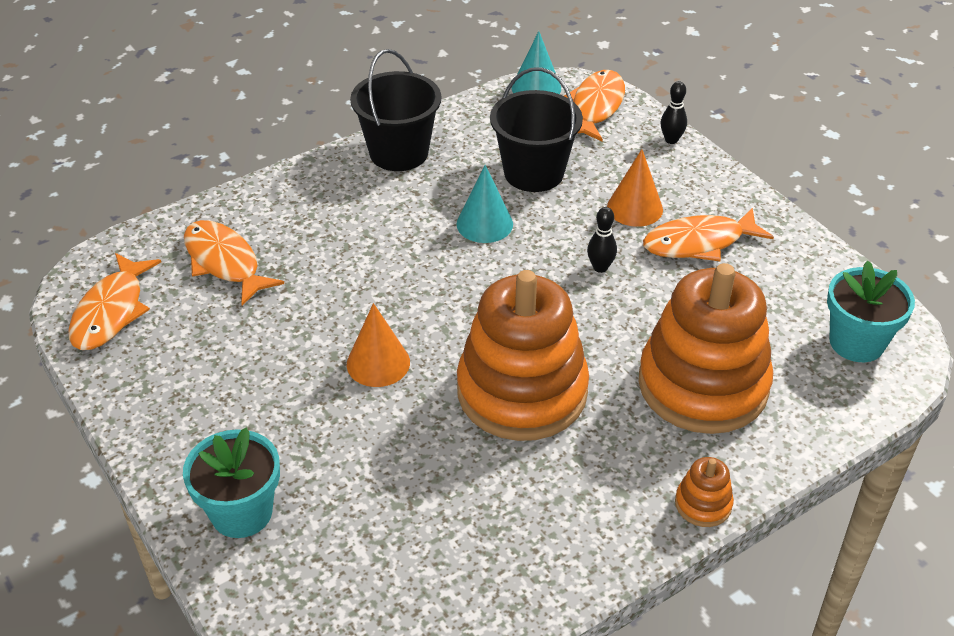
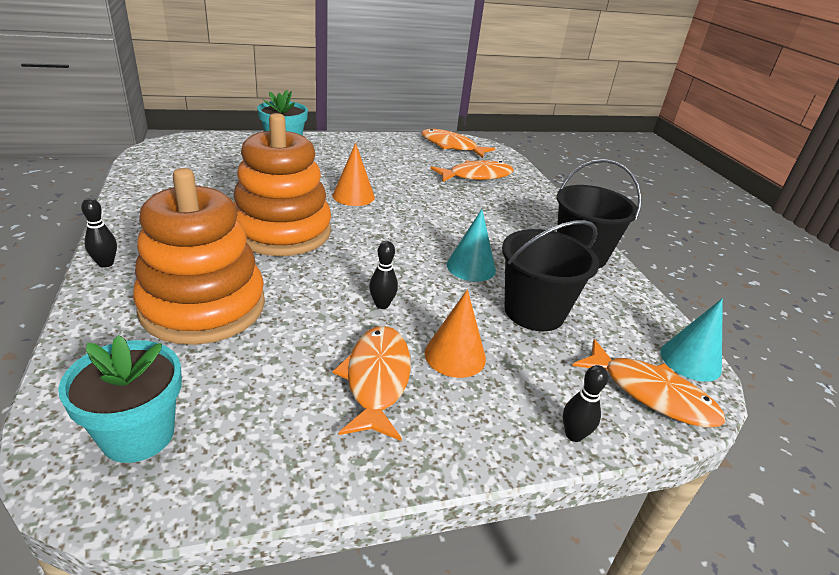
camera: 105 degrees right, 10 degrees down
orange stacking toy [675,457,734,527] -> black bowling pin [81,198,117,268]

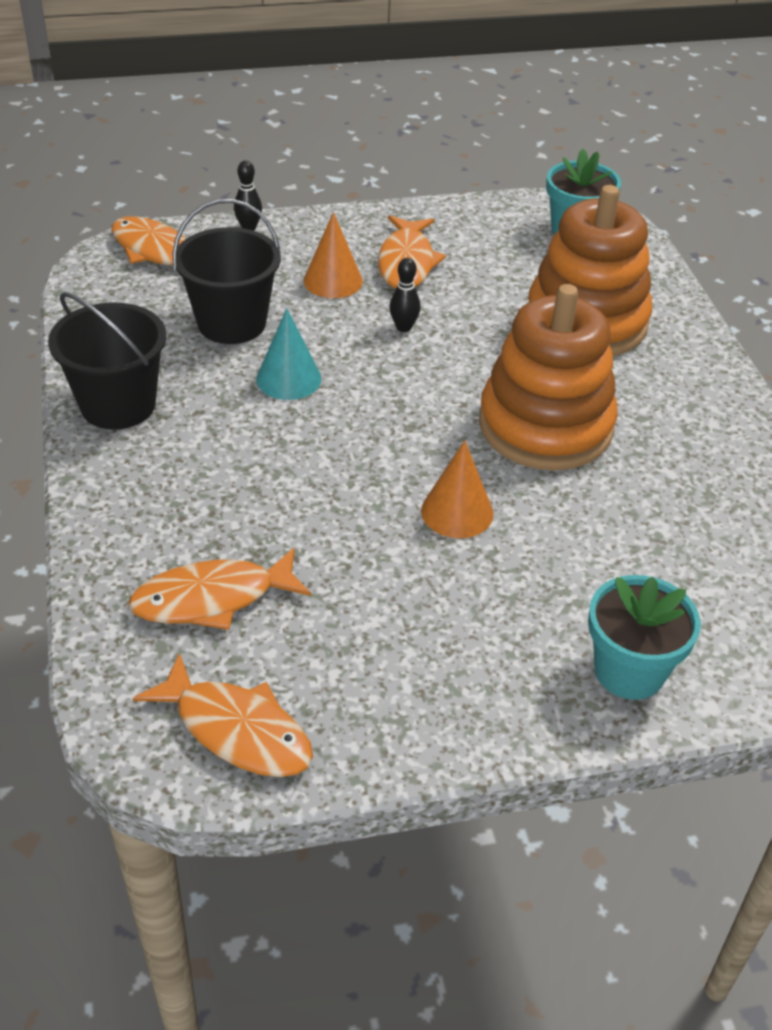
camera: 175 degrees left, 10 degrees up
black bowling pin [81,198,117,268] -> none
turquoise cone [661,298,723,382] -> none

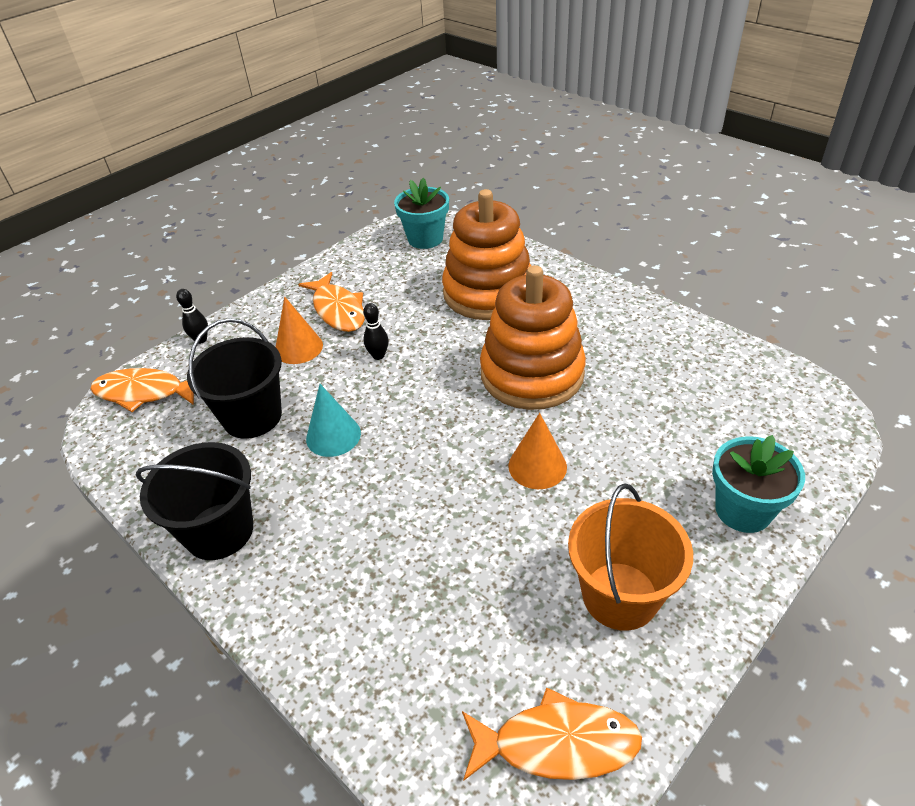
camera: 30 degrees left, 0 degrees up
orange fish [128,548,311,630] -> none
none -> orange bucket [568,484,693,631]

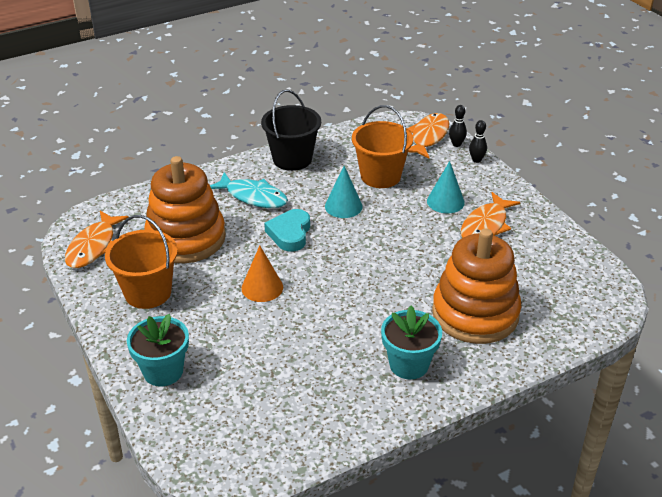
camera: 105 degrees right, 5 degrees down
black bucket [187,318,282,439] -> orange bucket [352,105,413,188]
orange cone [276,297,323,364] -> turquoise cone [427,161,465,213]
orange fish [298,272,365,332] -> orange fish turned 45 degrees counterclockwise [461,192,520,238]
black bowling pin [363,303,389,360] -> black bowling pin moved to [449,105,467,147]
turquoise flower pot [394,178,449,249] -> turquoise flower pot moved to [381,306,442,379]
orange stacking toy [480,265,586,410] -> orange stacking toy moved to [144,156,226,263]
none -> turquoise fish [210,172,288,208]
none -> turquoise heart [264,209,310,252]

